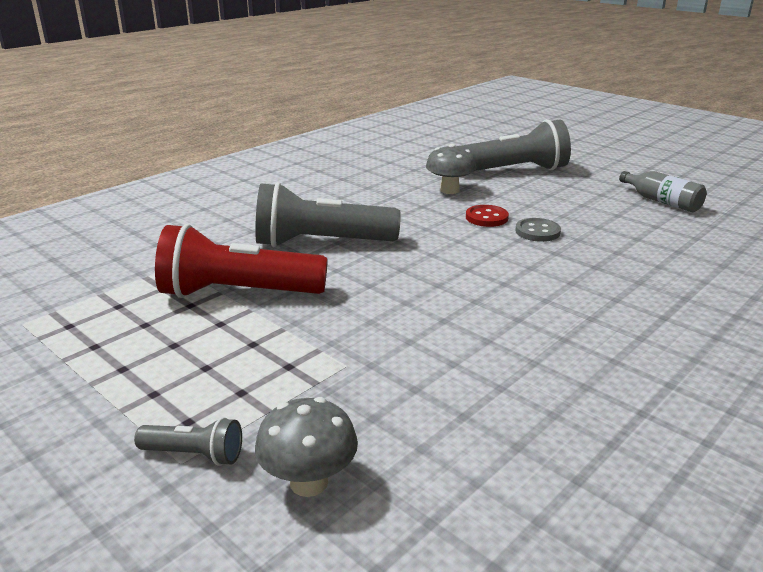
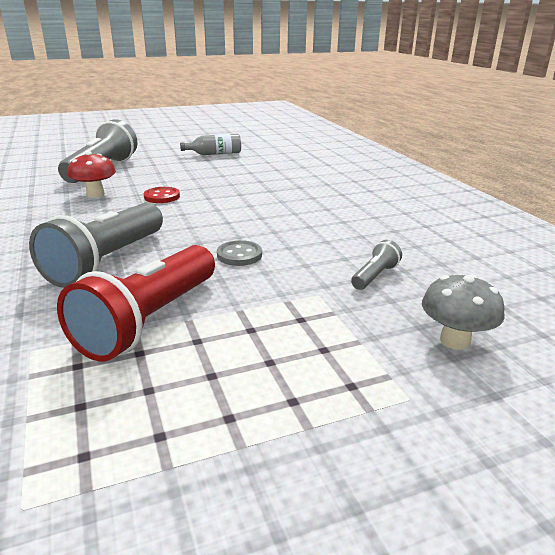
camera: 65 degrees left, 0 degrees up
grey flashlight [134,417,242,466] -> grey flashlight moved to [351,240,402,290]
grey mushroom [426,144,476,194] -> red mushroom [68,151,116,198]
grey button [515,218,561,242] -> grey button moved to [217,240,262,266]

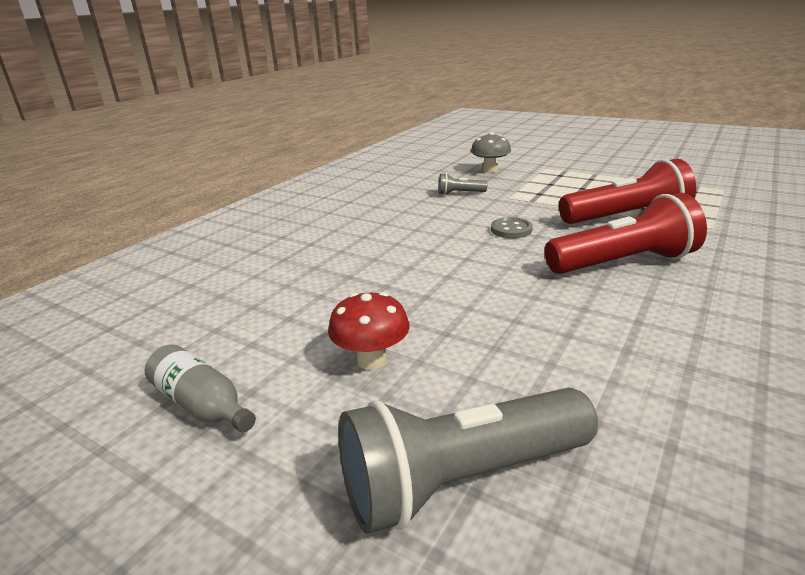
camera: 125 degrees left, 0 degrees up
grey flashlight [29,203,163,288] -> red flashlight [545,193,707,274]
red mushroom [68,151,116,198] -> red mushroom moved to [328,292,410,370]
red button [144,187,180,203] -> none

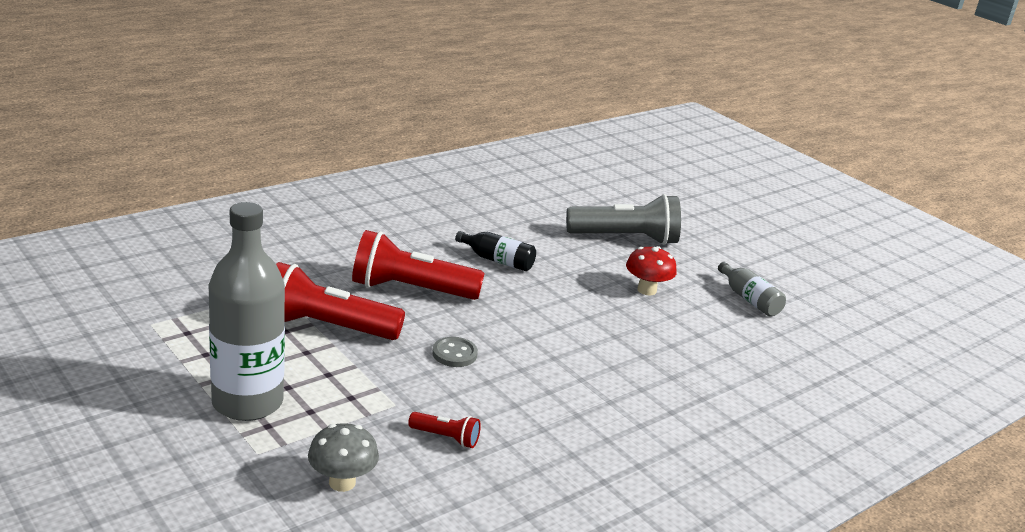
camera: 165 degrees left, 0 degrees up
grey flashlight [438,173,487,195] -> red flashlight [408,412,481,448]
none -> grey bottle [209,202,285,421]
none -> black bottle [455,231,536,271]

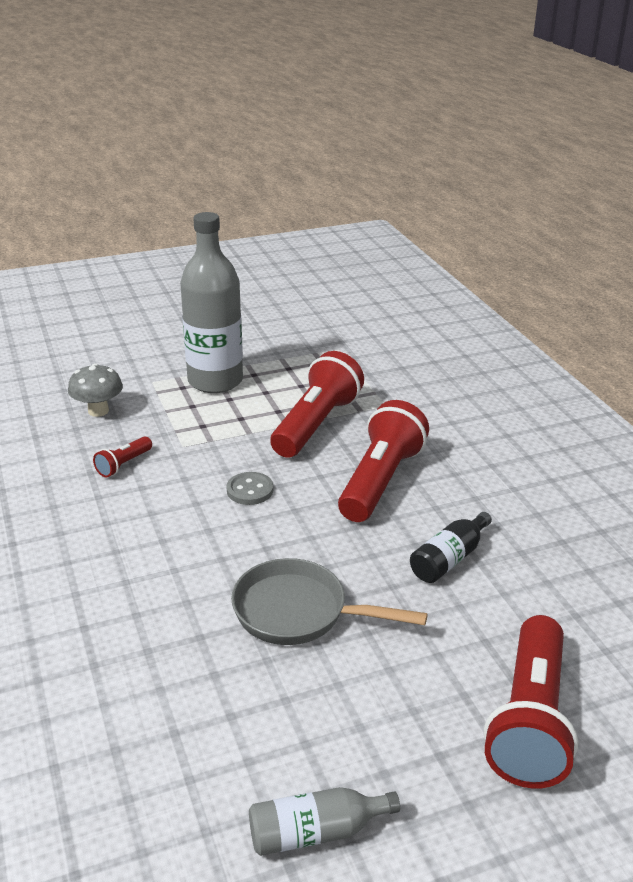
camera: 110 degrees right, 5 degrees up
grey flashlight [566,194,681,245] -> red flashlight [484,615,578,788]
red mushroom [626,246,677,295] -> none
none -> grey pan [231,558,428,645]

